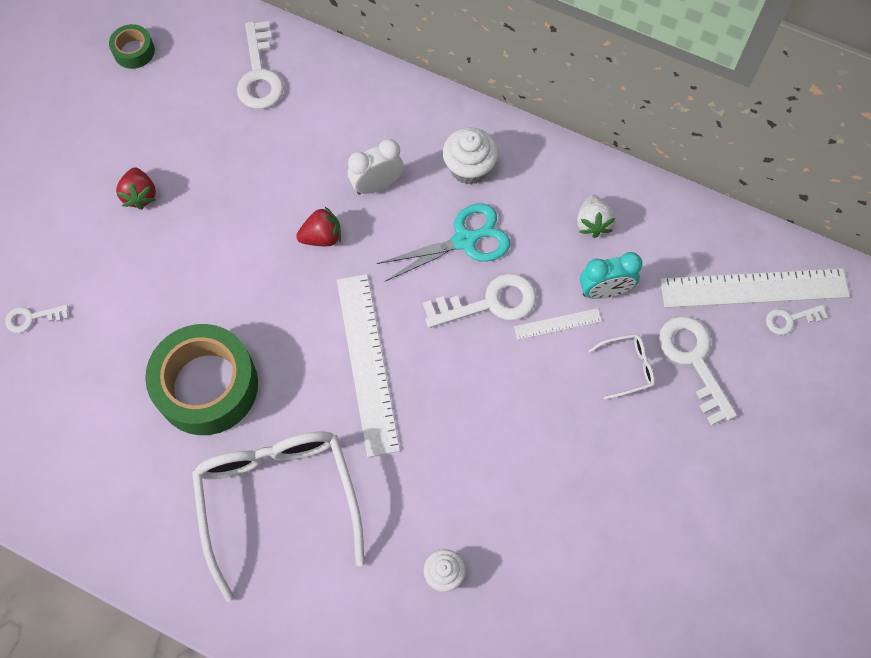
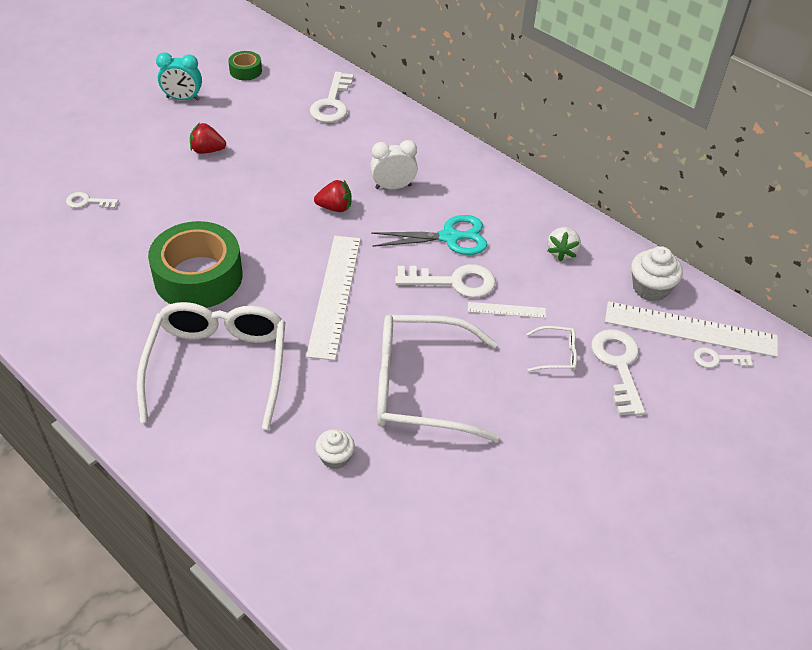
camera: 15 degrees right, 20 degrees down
red strawberry [116,167,156,210] -> red strawberry turned 90 degrees clockwise [190,123,226,154]
white cupcake [443,128,498,185] -> white cupcake moved to [631,246,683,301]
turquoise clock [580,252,643,299] -> turquoise clock moved to [156,52,202,101]
none -> white glasses [377,315,499,442]

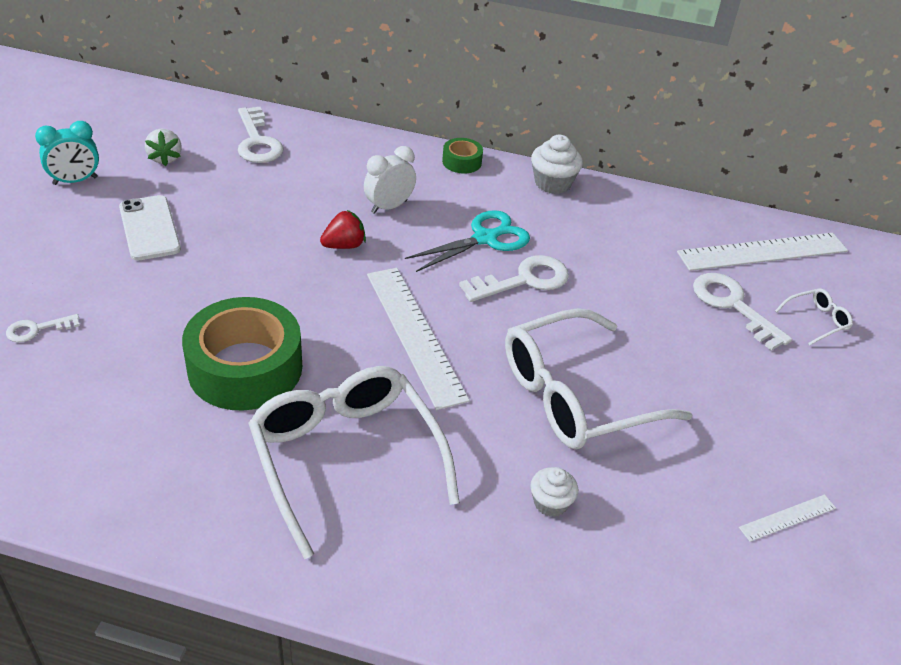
camera: 30 degrees left, 5 degrees down
red strawberry [190,123,226,154] -> white phone [119,195,181,260]
green tape [228,51,262,80] -> green tape moved to [442,138,483,173]
white ruler [468,302,546,318] -> white ruler moved to [739,495,836,542]
white glasses [526,326,577,372] -> white glasses moved to [775,288,853,346]
white strawberry [547,227,581,261] -> white strawberry moved to [145,129,182,166]
white cupcake [631,246,683,301] -> white cupcake moved to [531,135,583,194]
white key [694,347,753,368] -> none

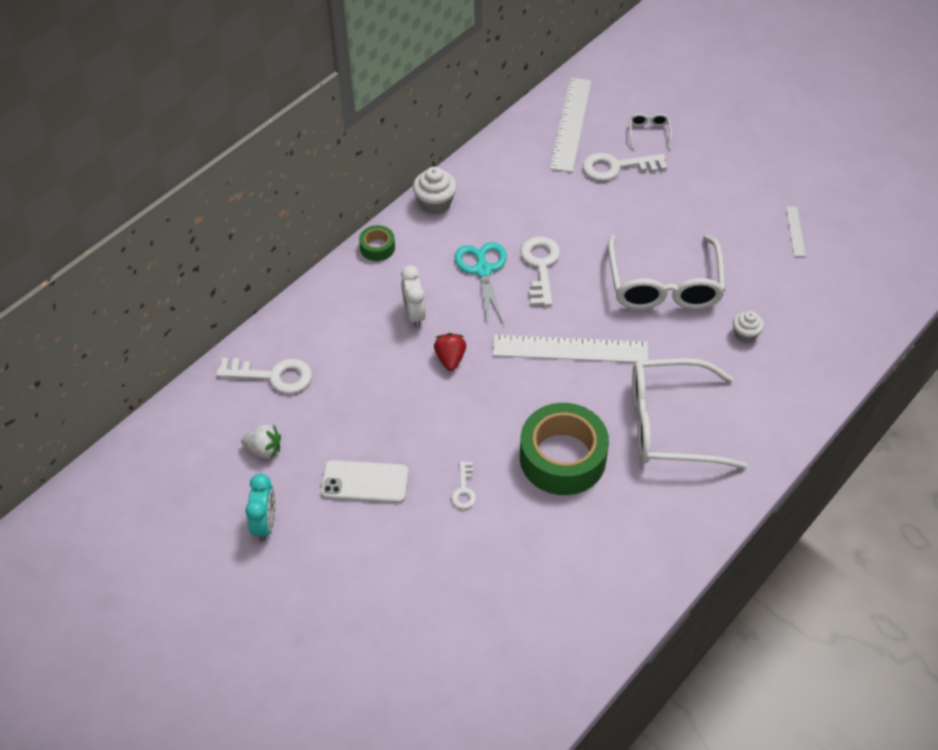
camera: 60 degrees left, 10 degrees up
white key [6,314,80,342] -> white key moved to [451,461,476,509]

